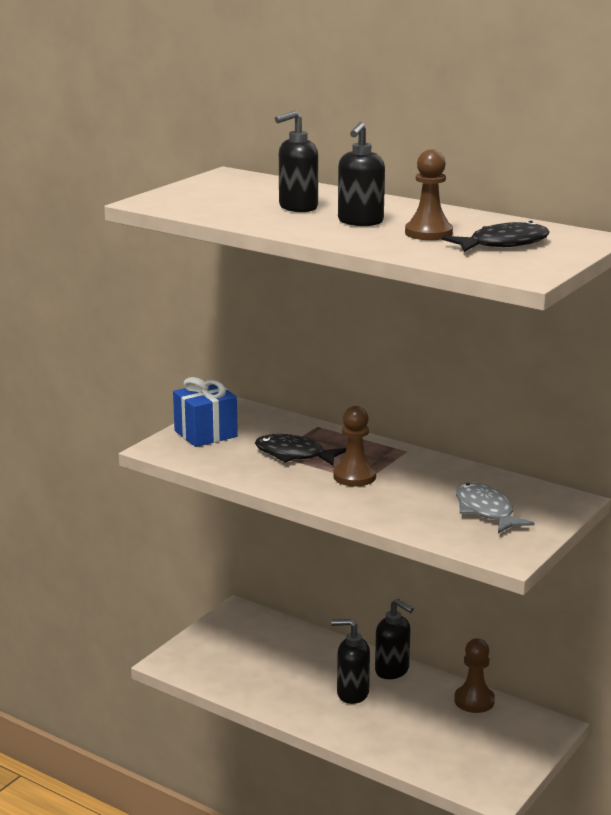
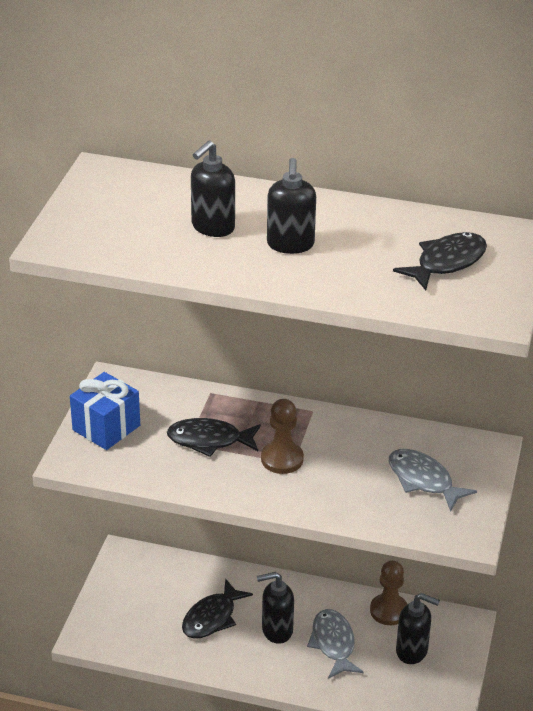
camera: 20 degrees left, 15 degrees up
black soap dispenser [375,599,414,679] -> black soap dispenser moved to [396,593,440,664]
brown pawn [405,149,453,240] -> none
none -> black fish [182,579,253,639]
none -> grey fish [307,609,364,679]

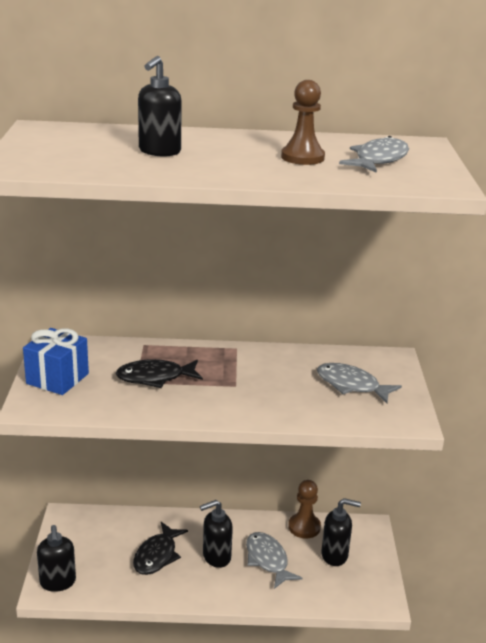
camera: 15 degrees left, 10 degrees down
brown pawn [261,399,304,474] -> brown pawn moved to [281,80,325,165]
black soap dispenser [267,158,316,254] -> black soap dispenser moved to [37,525,76,592]
black fish [393,232,487,290] -> grey fish [339,136,409,173]

